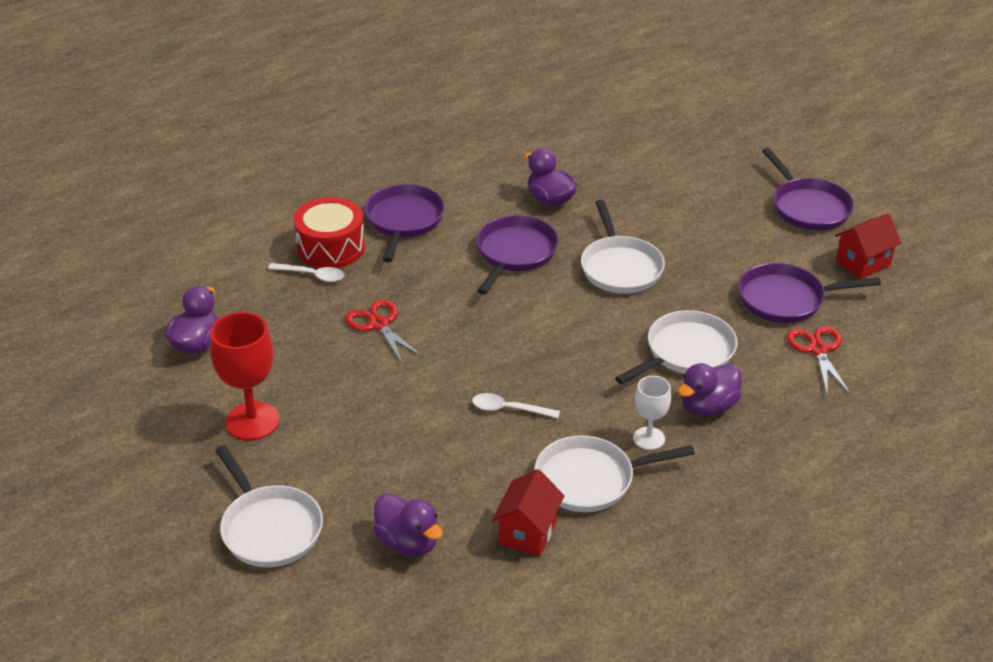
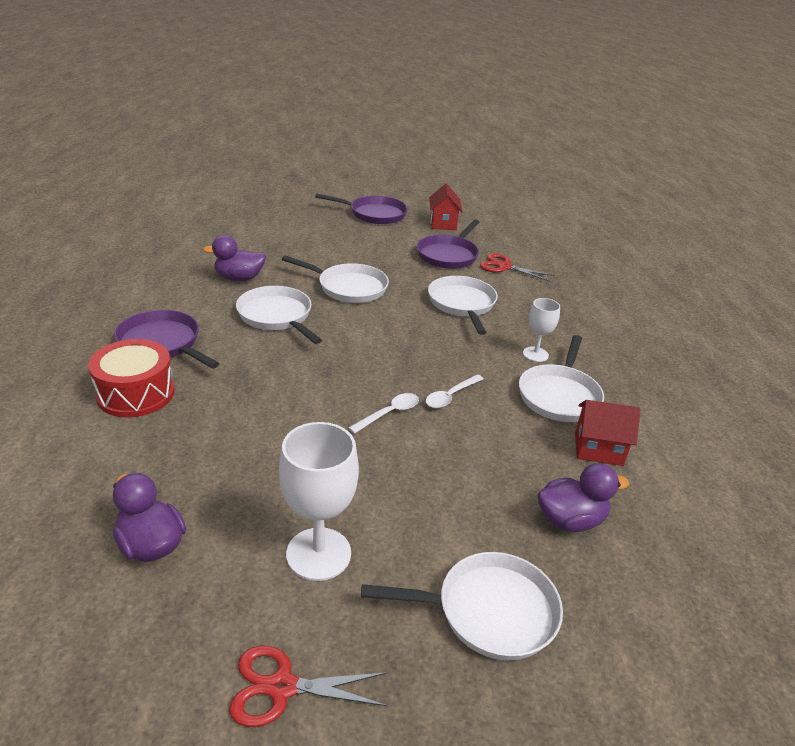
camera: 60 degrees left, 5 degrees down
red goblet [210,312,280,441] -> white goblet [279,422,359,581]
white spoon [268,263,344,282] -> white spoon moved to [349,393,419,434]
red scissors [345,300,424,365] -> red scissors moved to [229,646,388,727]
purple pan [476,215,559,295] -> white pan [236,286,322,344]
red house [492,469,564,556] -> red house turned 45 degrees counterclockwise [575,400,641,466]
purple duck [677,363,742,416] -> none

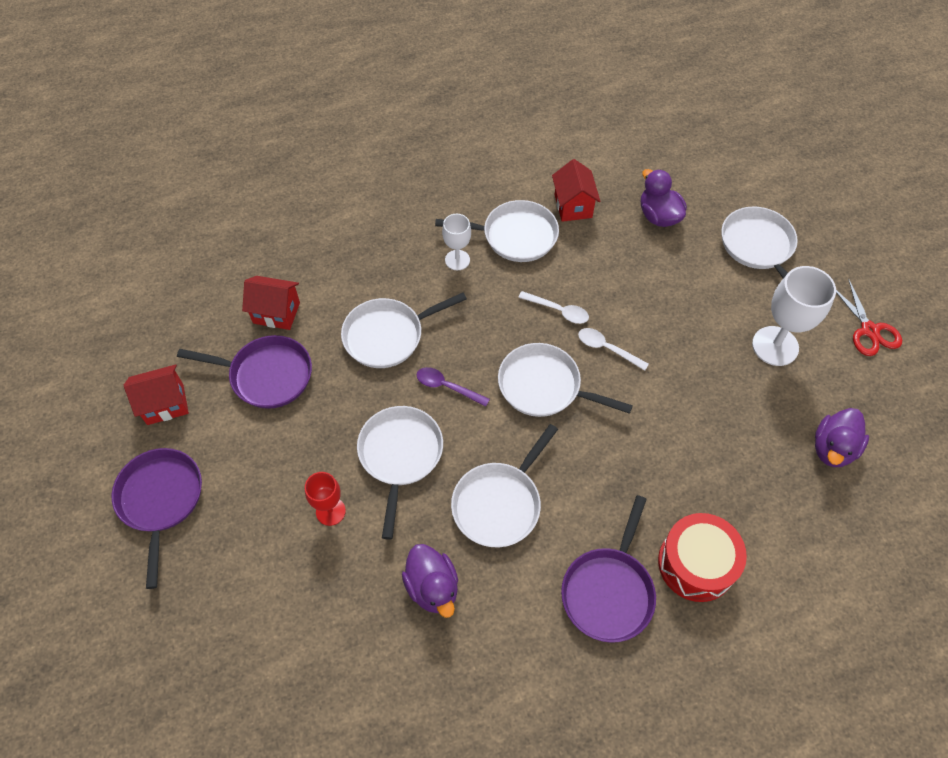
camera: 105 degrees left, 25 degrees up
red scissors [480,253,555,282] -> red house [242,276,300,330]
none -> red goblet [305,472,346,526]
none -> purple spoon [417,367,490,407]
none -> white pan [498,343,633,417]

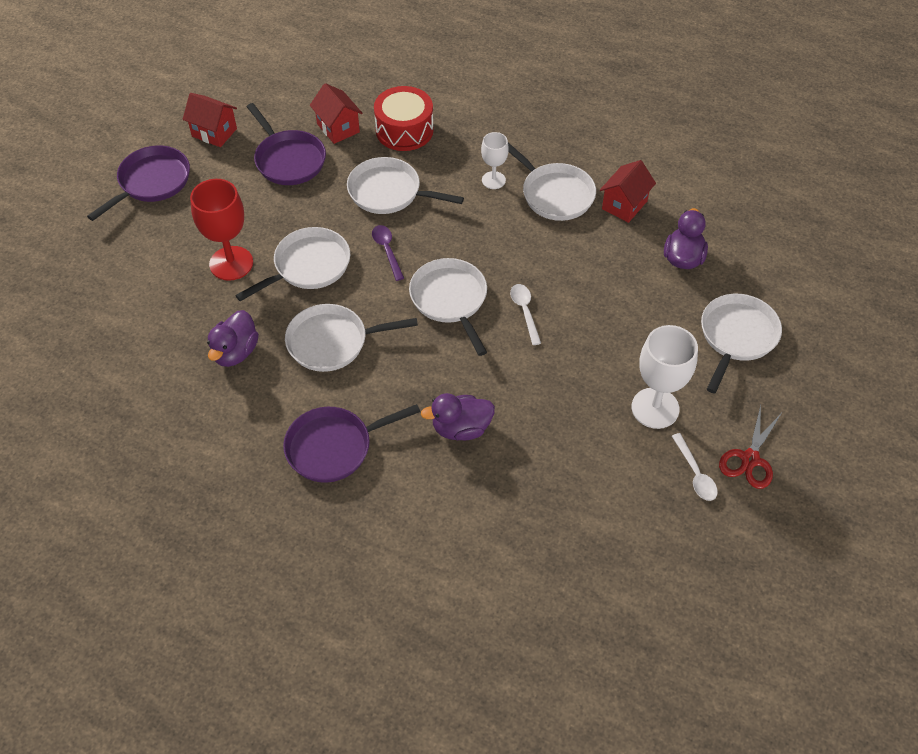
camera: 45 degrees right, 5 degrees down
red goblet [305,472,346,526] -> red goblet [190,179,253,281], size x1.72
white spoon [518,291,589,324] -> white spoon moved to [672,433,718,501]
red drum [658,513,747,602] -> red drum moved to [374,86,434,151]
purple duck [815,408,869,467] -> purple duck moved to [421,393,495,440]

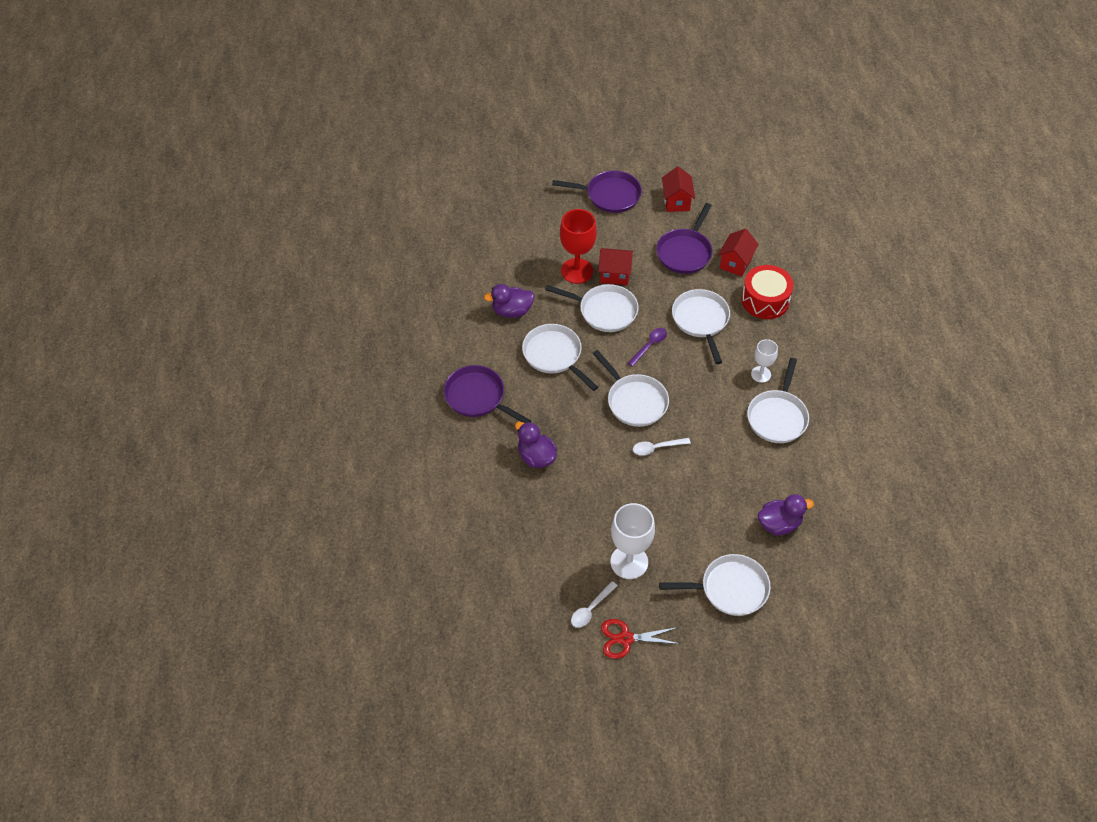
camera: 60 degrees right, 0 degrees up
white pan [409,258,487,356] -> white pan turned 105 degrees clockwise [592,350,669,427]
white spoon [510,284,541,345] -> white spoon turned 150 degrees counterclockwise [633,438,691,456]
red house [600,160,656,223] -> red house moved to [598,248,633,285]

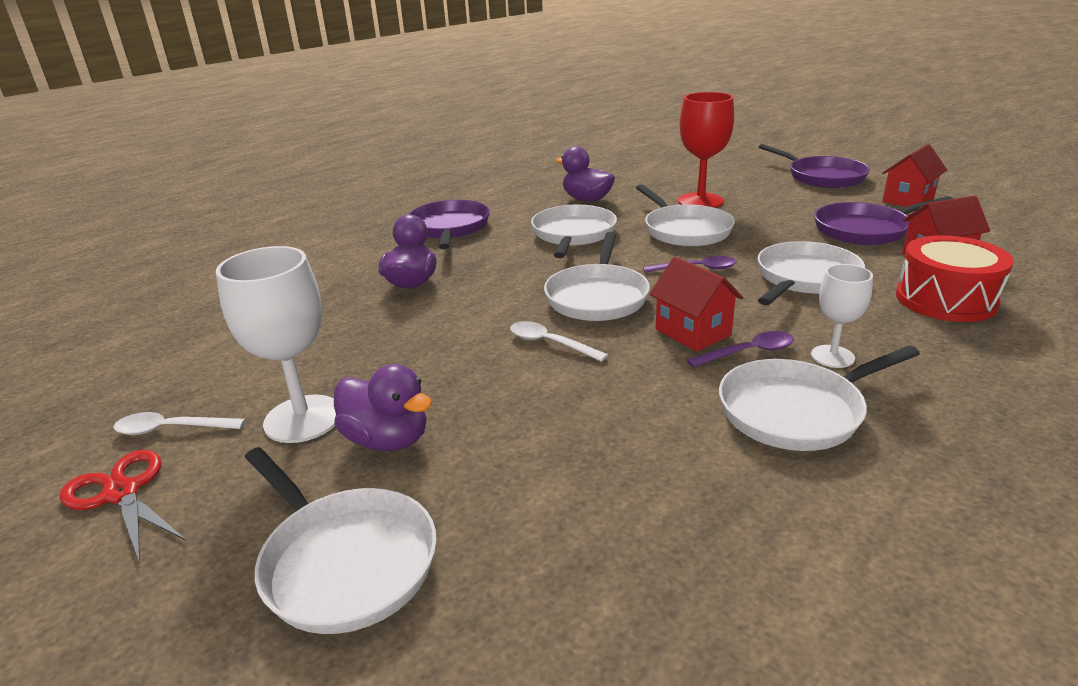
camera: 50 degrees right, 25 degrees down
red house [598,248,633,285] -> red house moved to [650,257,743,352]
purple duck [758,494,814,536] -> purple duck moved to [334,364,432,451]
none -> purple spoon [687,331,794,367]

